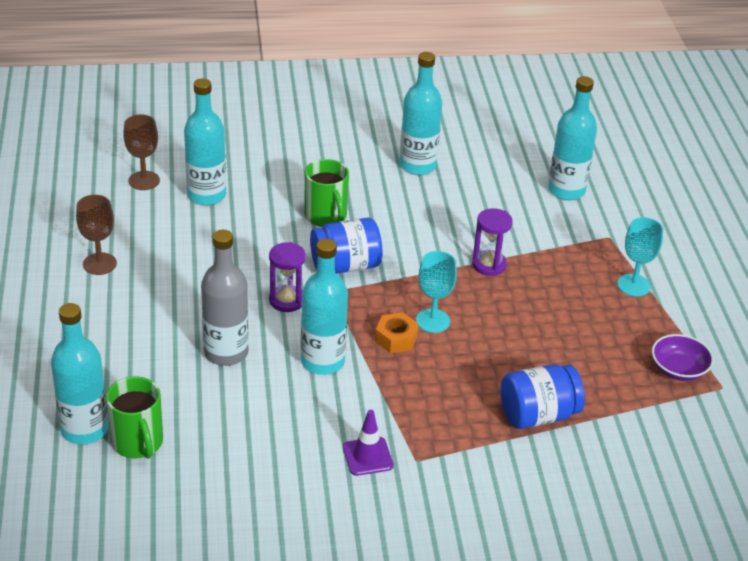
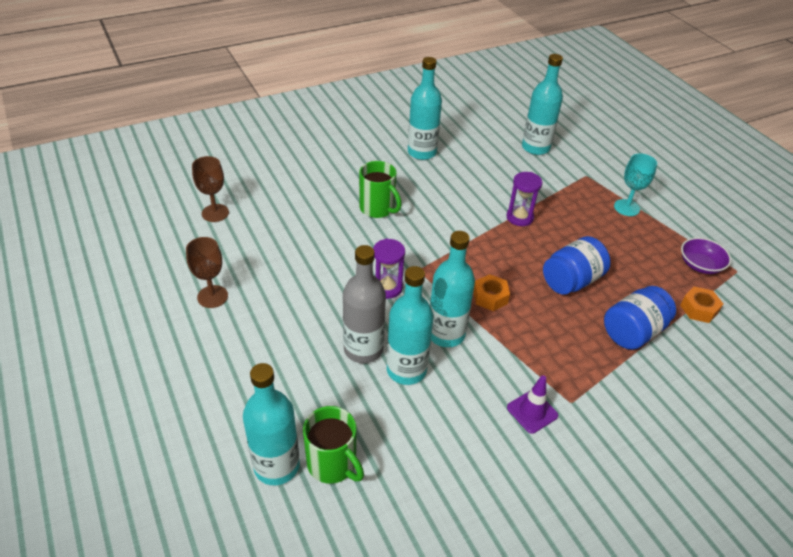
camera: 20 degrees left, 5 degrees up
turquoise bottle [184,79,226,205] -> turquoise bottle moved to [387,266,433,385]
blue jar [310,218,383,274] -> blue jar moved to [543,236,611,295]
turquoise goblet [416,251,457,333] -> none
none -> orange nut [680,287,723,323]

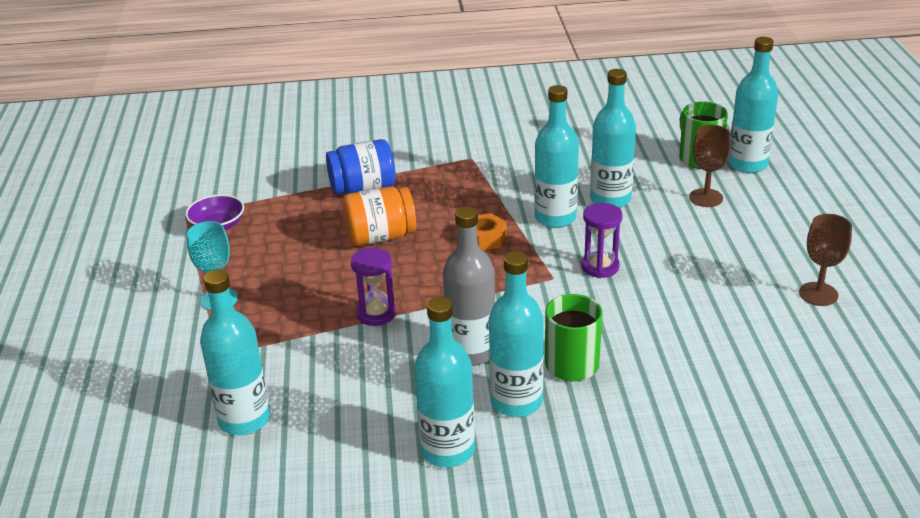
camera: 155 degrees left, 10 degrees down
brown goblet [192,156,229,222] -> brown goblet moved to [689,125,731,207]
grey bottle [343,245,386,363] -> grey bottle moved to [443,206,495,366]
purple traffic cone [507,375,558,434] -> none
blue jar [543,236,611,295] -> orange jar [342,186,416,246]
orange nut [680,287,723,323] -> none
none -> turquoise bottle [489,251,544,417]

